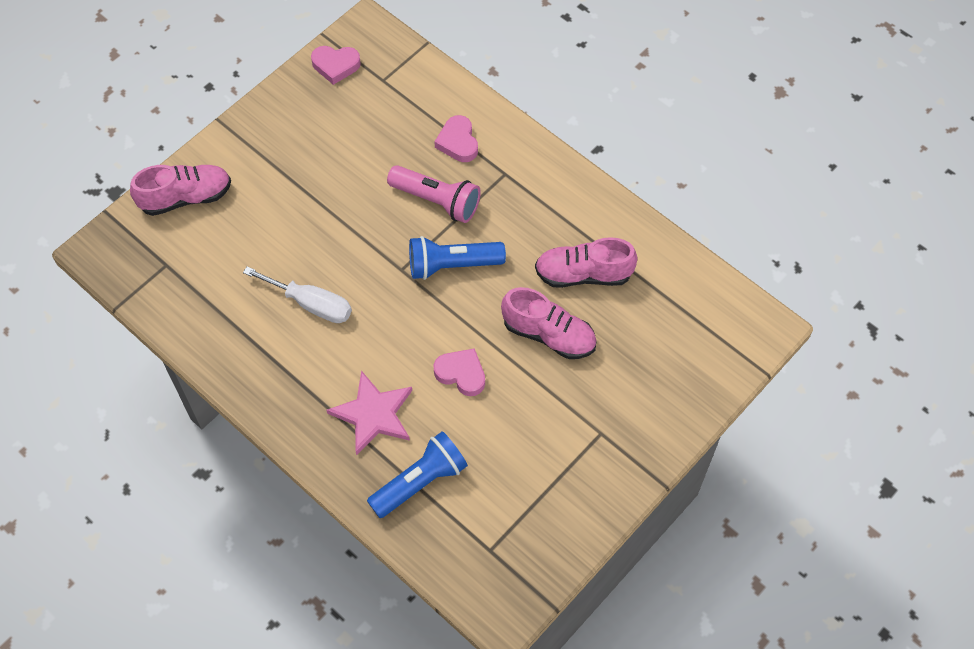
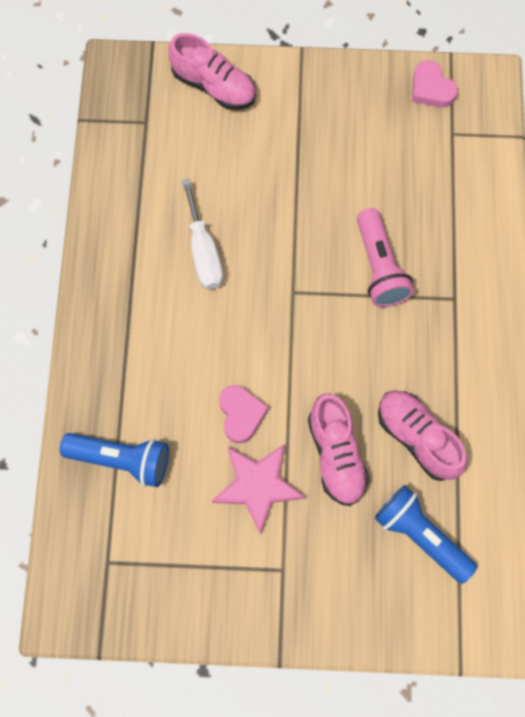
camera: 50 degrees right, 10 degrees up
pink star [327,371,412,455] -> pink star moved to [212,444,305,534]
blue flashlight [409,236,506,280] -> blue flashlight moved to [375,485,477,584]
pink heart [435,115,478,162] -> none

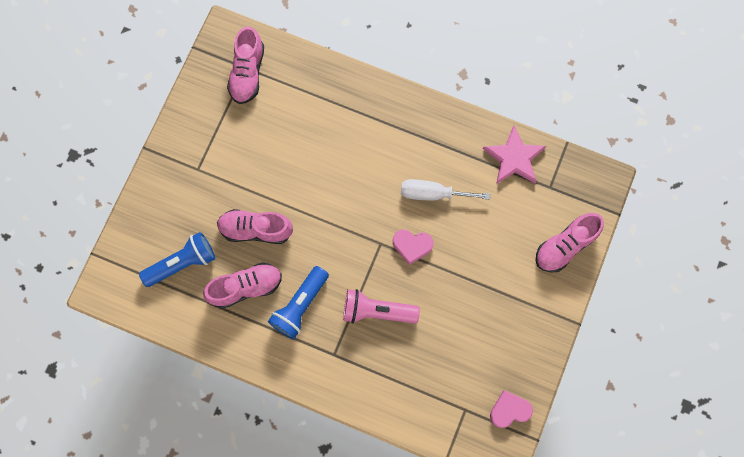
camera: 110 degrees right, 5 degrees up
blue flashlight [60,433,169,487] -> blue flashlight moved to [268,266,329,340]
pink star [212,444,305,534] -> pink star moved to [483,125,546,184]
pink heart [219,385,268,443] -> pink heart moved to [393,229,434,265]
none -> pink shoe [227,26,264,104]

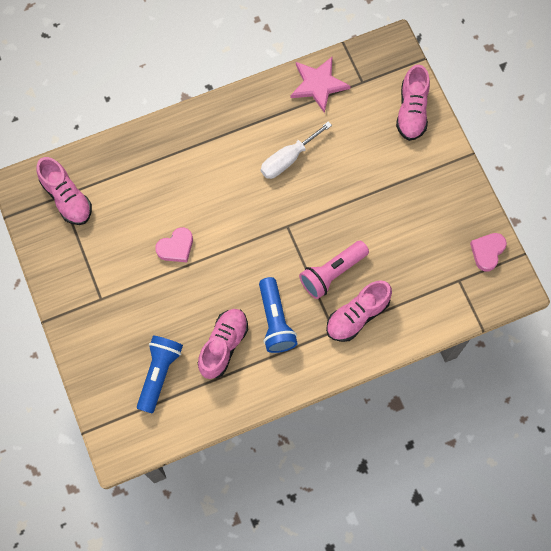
camera: 45 degrees left, 5 degrees down
pink shoe [217,209,293,244] -> pink shoe moved to [326,280,392,342]
pink heart [393,229,434,265] -> pink heart moved to [155,227,193,262]

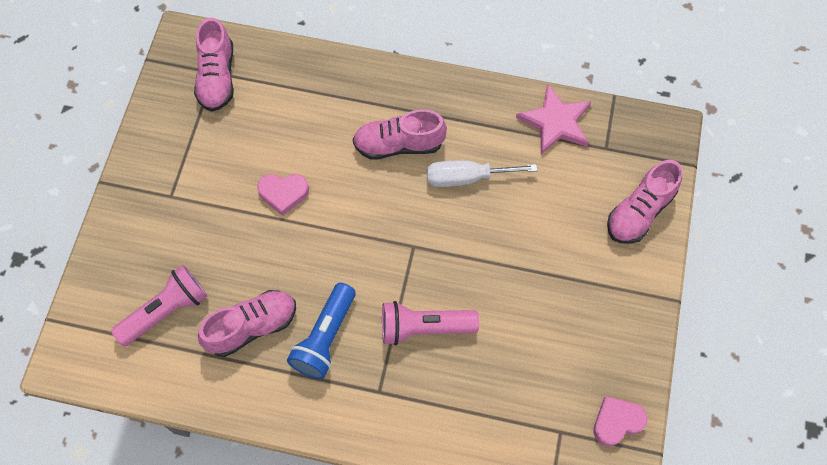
camera: 35 degrees right, 5 degrees down
blue flashlight [137,336,183,413] -> pink flashlight [111,265,208,347]
pink shoe [326,280,392,342] -> pink shoe moved to [353,109,447,160]

